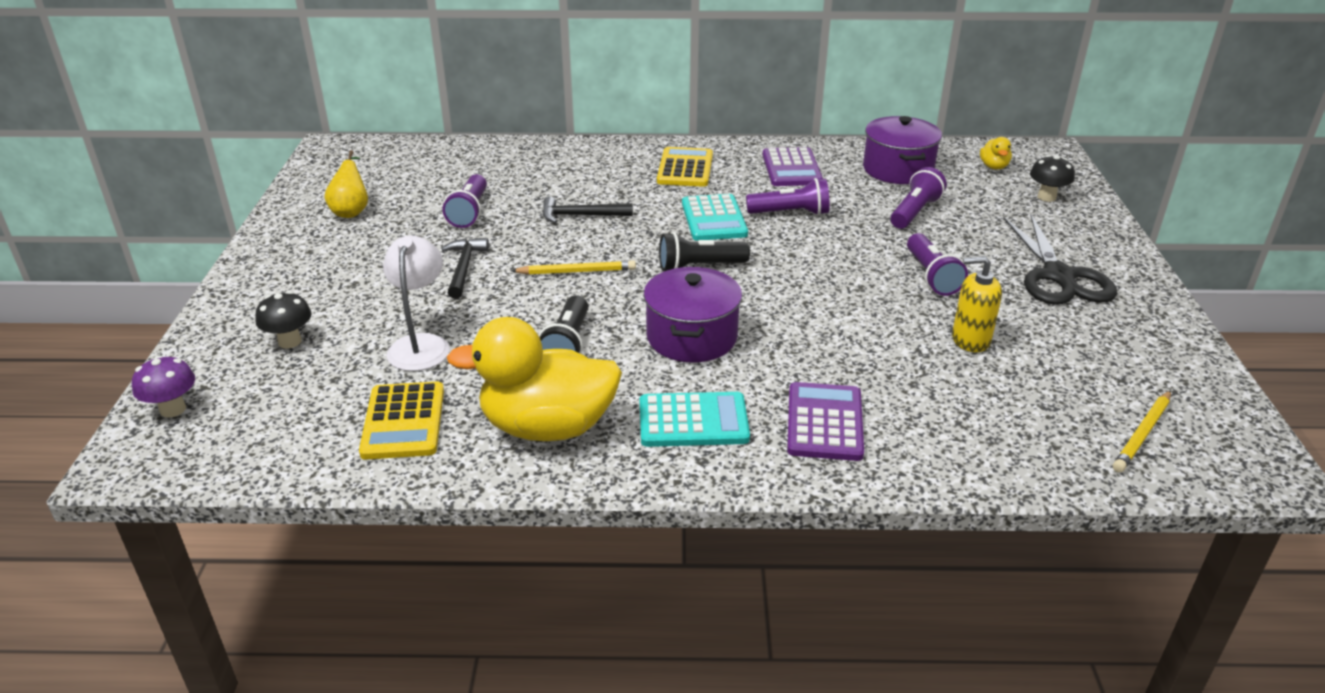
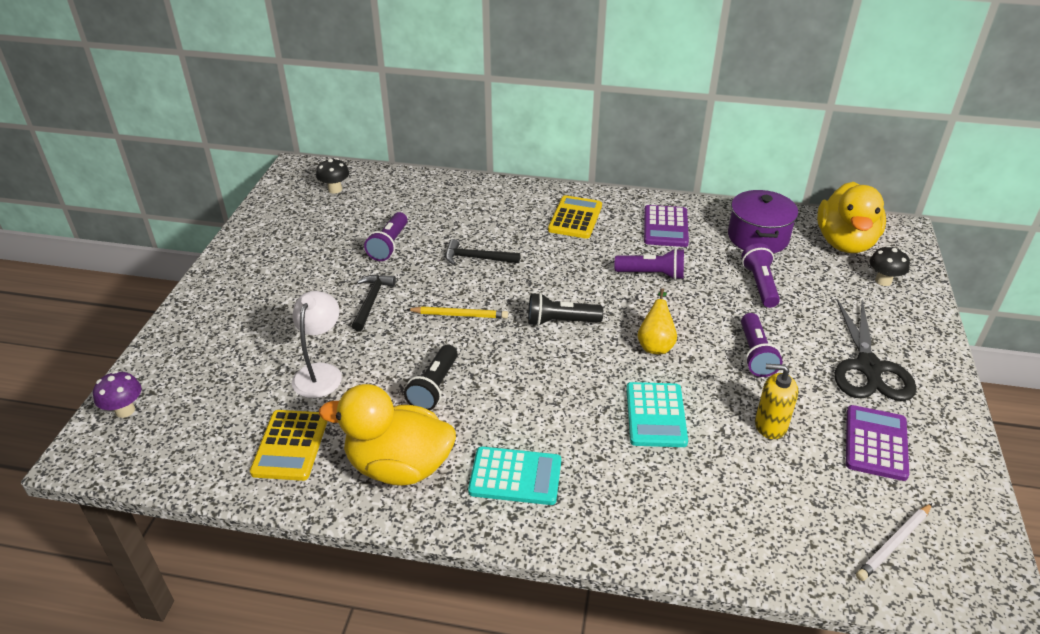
camera: 10 degrees right, 5 degrees up
black mushroom [255,291,312,348] -> black mushroom moved to [316,158,349,194]
yellow pear [325,150,368,218] -> yellow pear moved to [637,288,677,354]
purple pot [644,267,742,362] -> none
turquoise calculator [682,194,748,241] -> turquoise calculator moved to [626,382,688,447]
purple calculator [787,382,864,461] -> purple calculator moved to [846,405,909,481]
purple flashlight [891,167,947,229] -> purple flashlight turned 45 degrees counterclockwise [741,243,780,308]
yellow duck [980,137,1012,170] -> yellow duck [817,182,886,253], size x2.43
yellow pencil [1113,390,1171,473] -> white pencil [856,503,932,581]

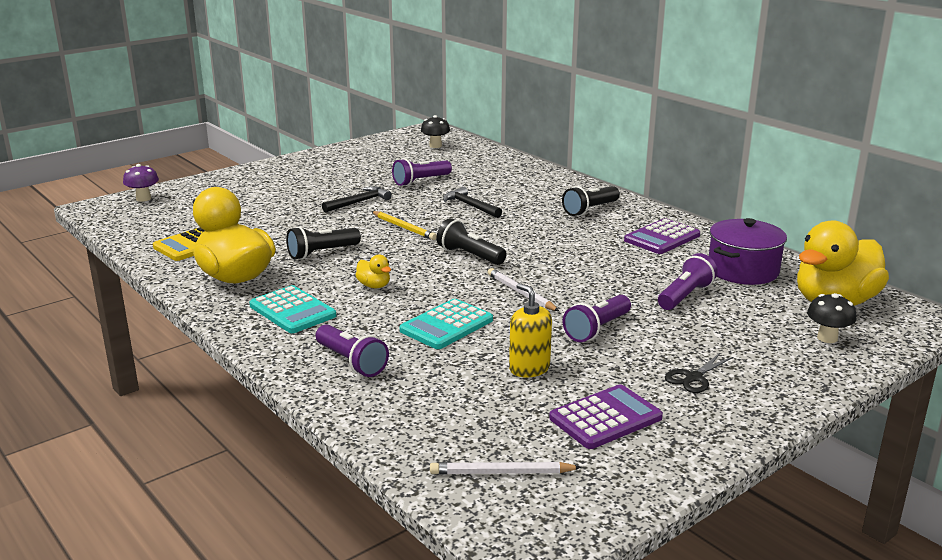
camera: 40 degrees right, 15 degrees down
white lamp [292,291,342,398] -> none
yellow calculator [548,195,602,239] -> black flashlight [562,186,620,216]
purple flashlight [614,248,684,280] -> purple flashlight moved to [316,325,389,377]
yellow pear [637,288,677,354] -> white pencil [488,268,559,311]
black scissors [834,299,916,401] -> black scissors [665,352,733,393], size x0.49
none -> yellow duck [356,255,391,288]

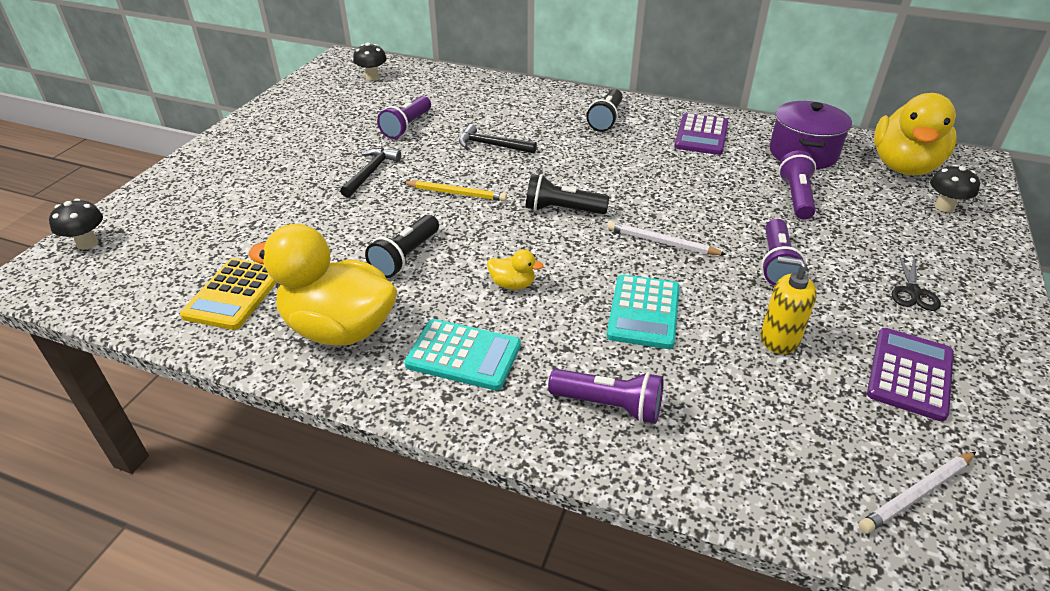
camera: 30 degrees left, 15 degrees up
purple mushroom [123,164,159,202] -> black mushroom [49,199,103,249]

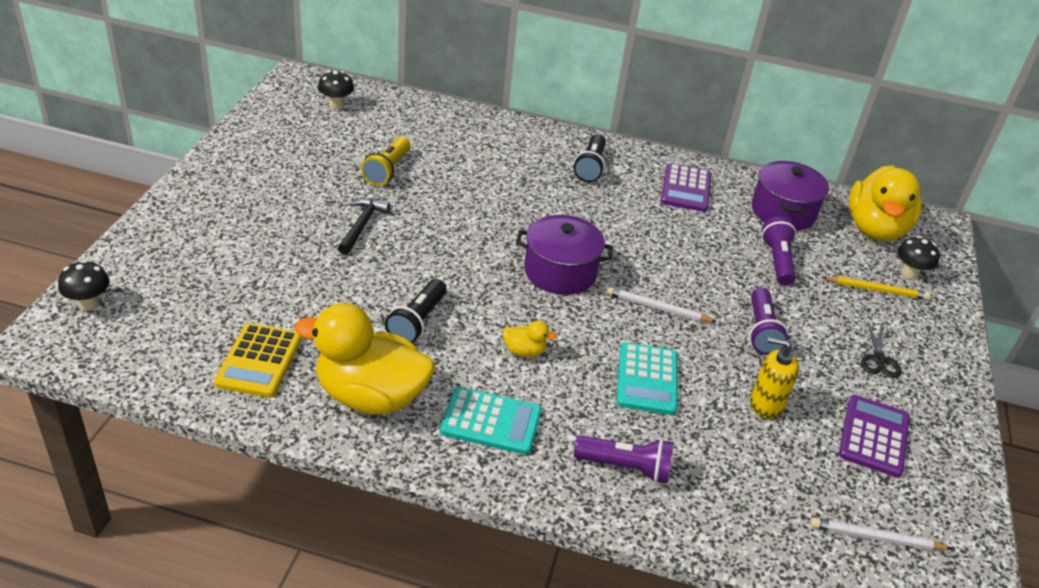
camera: 10 degrees left, 0 degrees up
purple flashlight [377,96,431,139] -> yellow flashlight [361,137,410,186]
yellow pencil [402,180,507,201] -> yellow pencil moved to [822,276,931,300]
black hammer [459,124,537,153] -> none
black flashlight [526,174,609,214] -> purple pot [516,215,613,295]
white pencil [858,452,976,534] -> white pencil turned 45 degrees clockwise [810,517,953,550]

